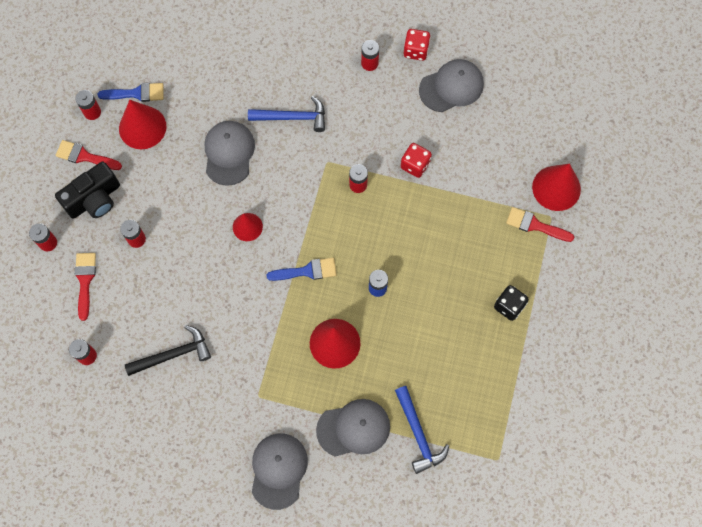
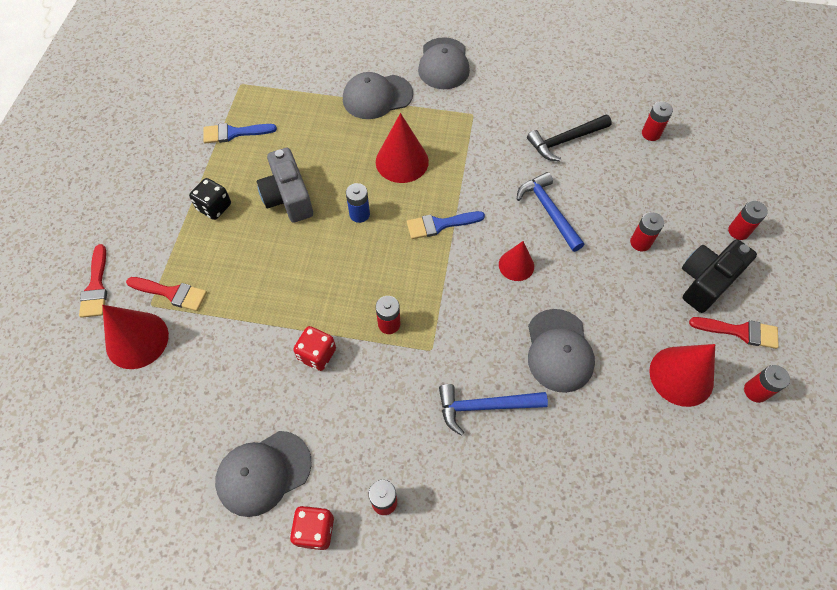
camera: 175 degrees right, 10 degrees down
red brush [75,253,96,321] -> red brush moved to [79,244,107,318]
blue brush [98,83,163,102] -> blue brush moved to [203,123,277,143]
blue hammer [395,386,449,474] -> blue hammer moved to [517,172,584,252]
none -> grey camera [257,148,313,223]

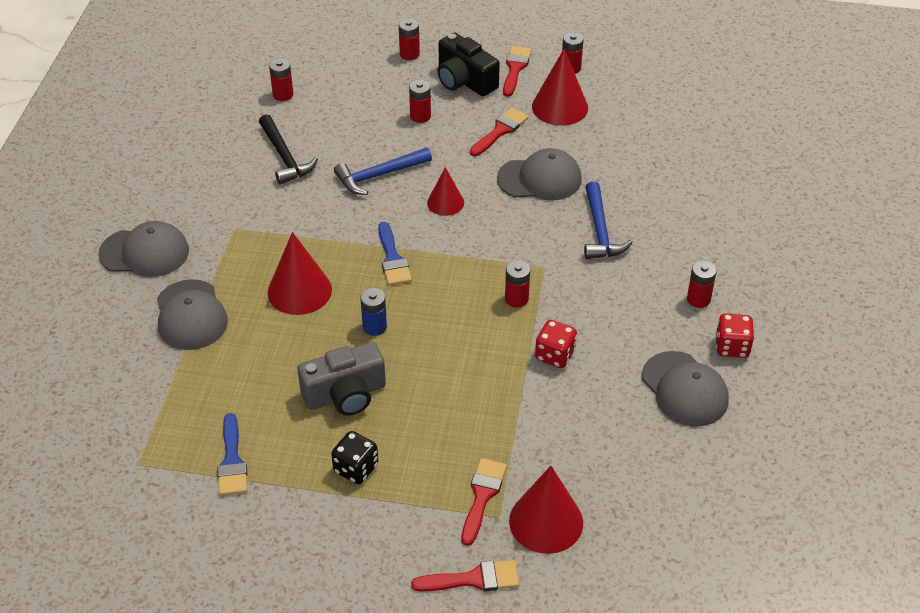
camera: 90 degrees left, 15 degrees down
none -> red brush [470,108,529,156]

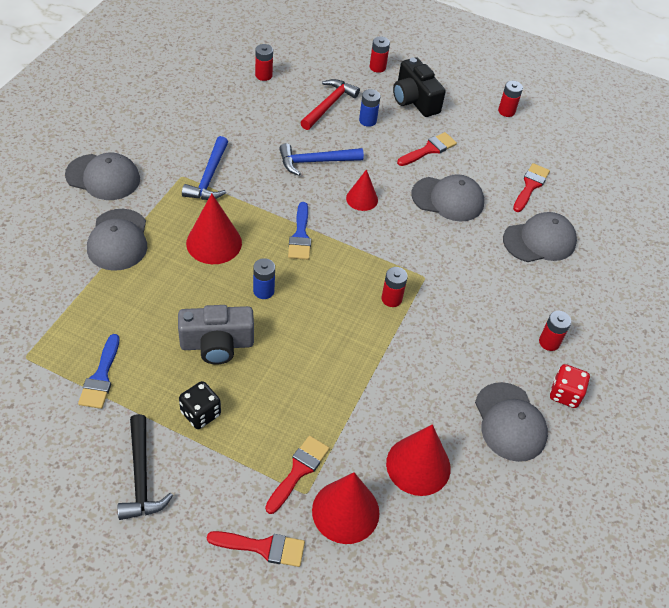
camera: 10 degrees right, 5 degrees up
black hammer [259,114,318,185] -> black hammer moved to [118,414,173,520]
red battery [409,80,431,123] -> blue battery [359,89,381,127]
red brush [503,46,531,97] -> red brush moved to [513,163,550,212]
red cone [532,49,588,126] -> red cone moved to [386,424,451,496]
red dice [535,320,577,368] -> none
blue hammer [584,181,633,259] -> blue hammer moved to [182,136,228,200]
none -> red hammer [300,79,360,130]
none -> grey cap [503,212,577,262]

